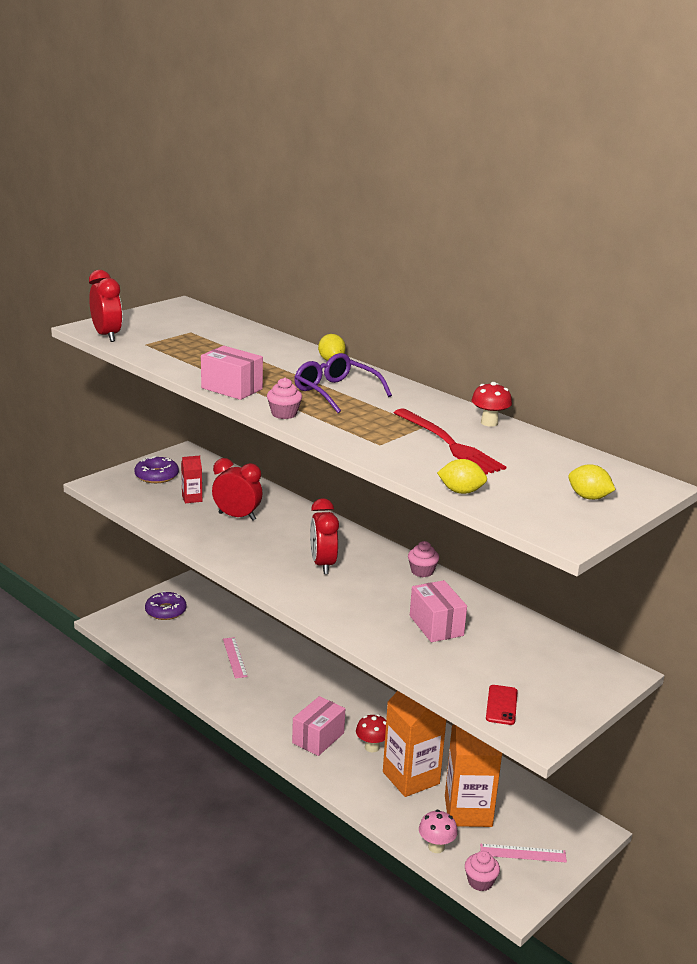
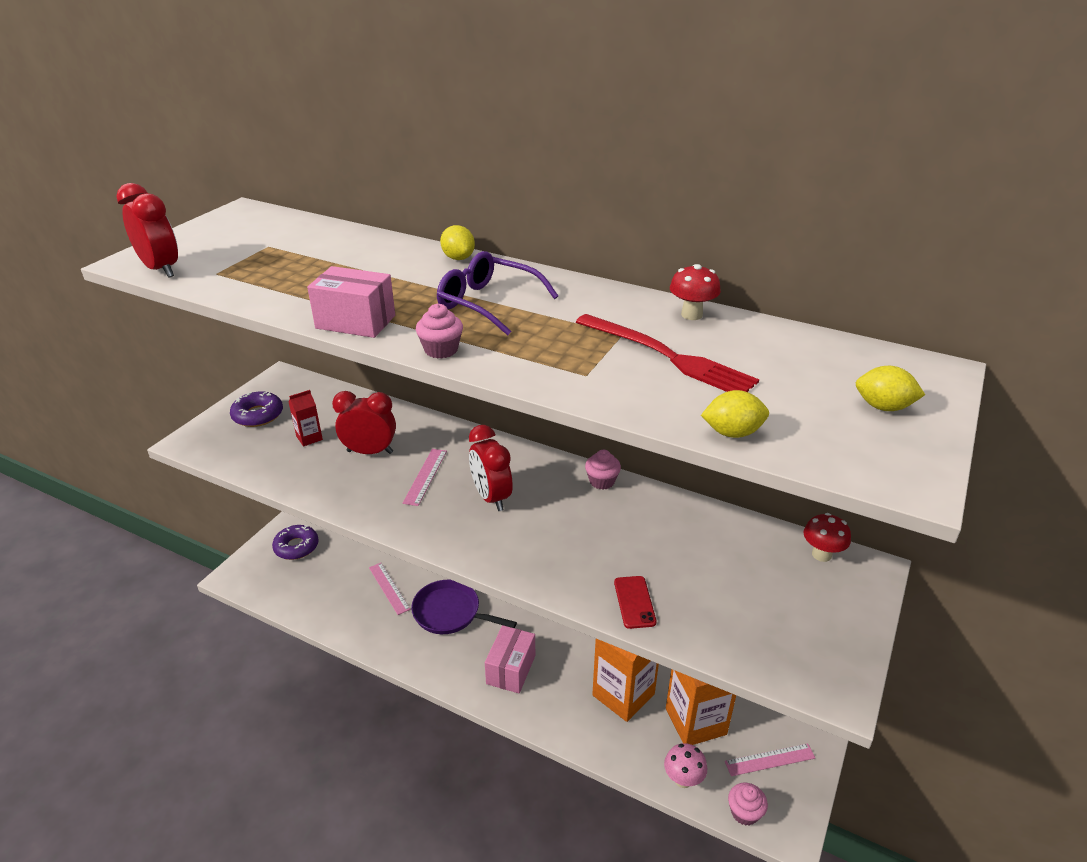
camera: 15 degrees left, 10 degrees up
red mushroom [356,714,386,752] -> red mushroom moved to [804,513,851,562]
pink box [410,580,467,642] -> none
red phone [486,685,518,725] -> red phone moved to [614,576,657,629]
none -> pink ruler [402,449,447,506]
none -> purple pan [411,580,517,634]

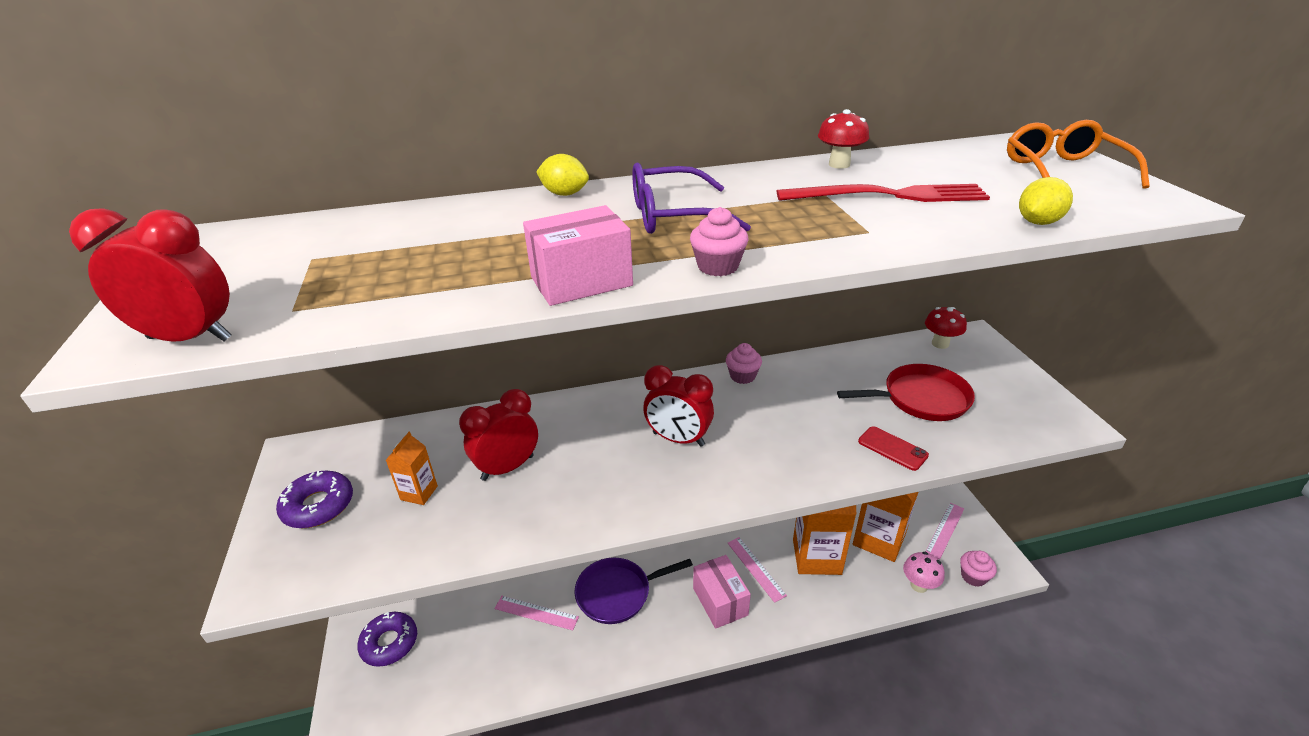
camera: 40 degrees left, 0 degrees up
red carton [288,390,323,447] -> orange carton [386,432,438,505]
pink ruler [402,449,447,506] -> pink ruler moved to [728,537,787,603]
yellow lemon [856,366,925,411] -> orange glasses [1007,120,1150,189]
none -> red pan [837,364,975,421]

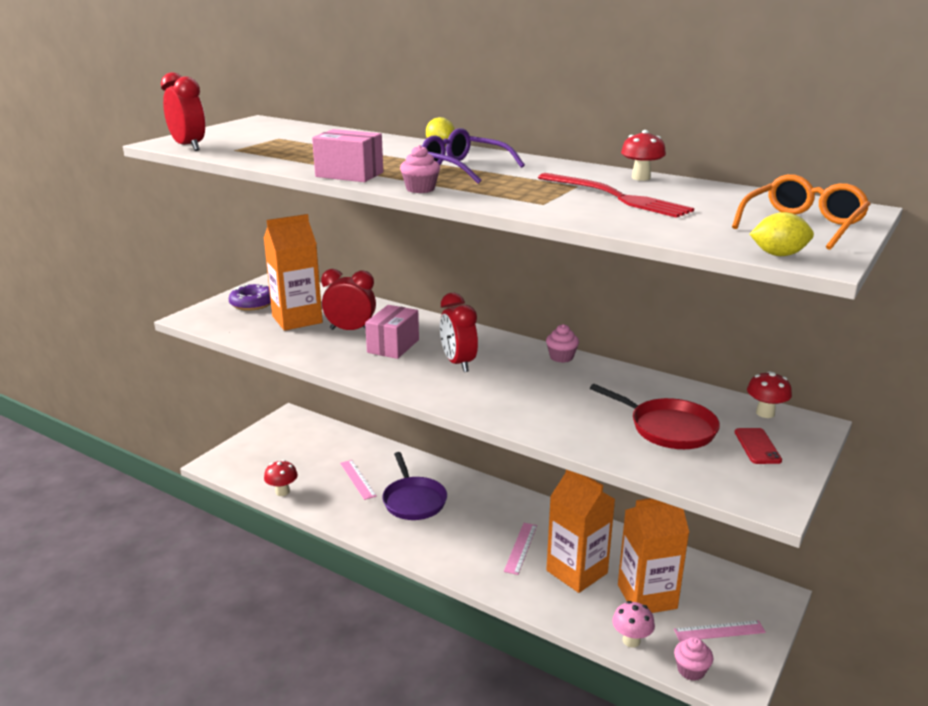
camera: 45 degrees right, 10 degrees down
purple donut [357,612,417,667] -> none
orange carton [386,432,438,505] -> orange carton [263,214,323,331], size x2.16
purple pan [575,558,693,624] -> purple pan turned 135 degrees counterclockwise [382,452,447,520]
pink box [693,555,751,629] -> pink box moved to [365,305,419,359]
red phone [858,426,929,471] -> red phone moved to [735,428,782,464]
yellow lemon [1019,177,1073,225] -> yellow lemon moved to [750,212,814,256]
none -> red mushroom [264,460,298,496]

